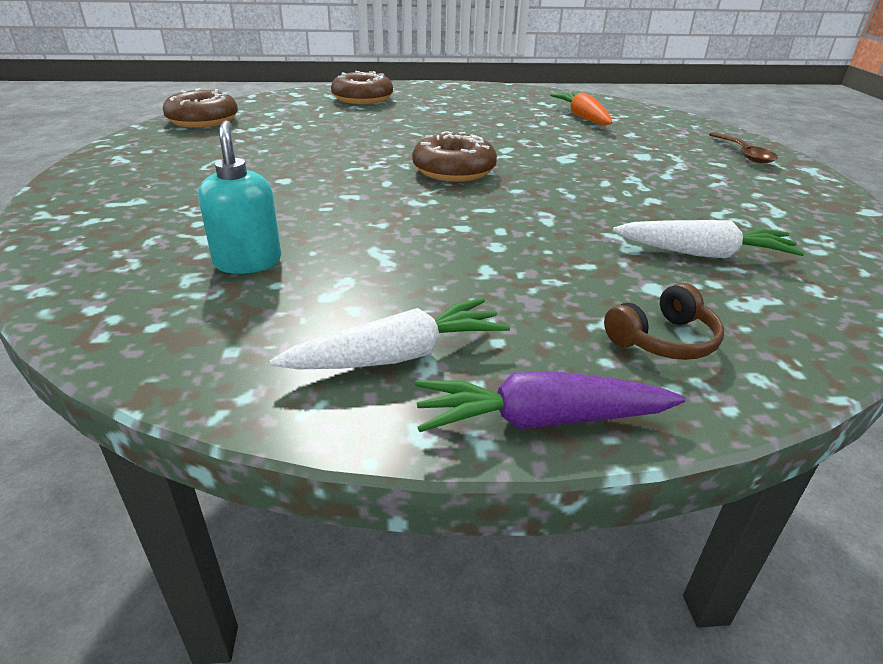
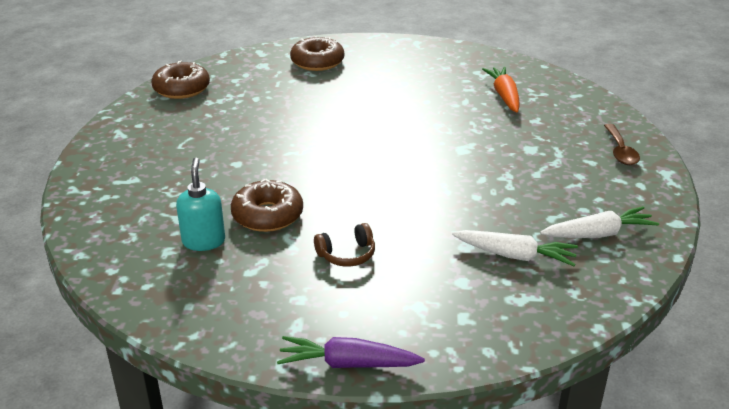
camera: 10 degrees right, 0 degrees up
white carrot [270,298,510,369] -> white carrot moved to [540,206,659,238]
brown donut [412,131,497,182] -> brown donut moved to [231,179,303,232]
brown headphones [604,283,724,360] -> brown headphones moved to [314,223,375,266]

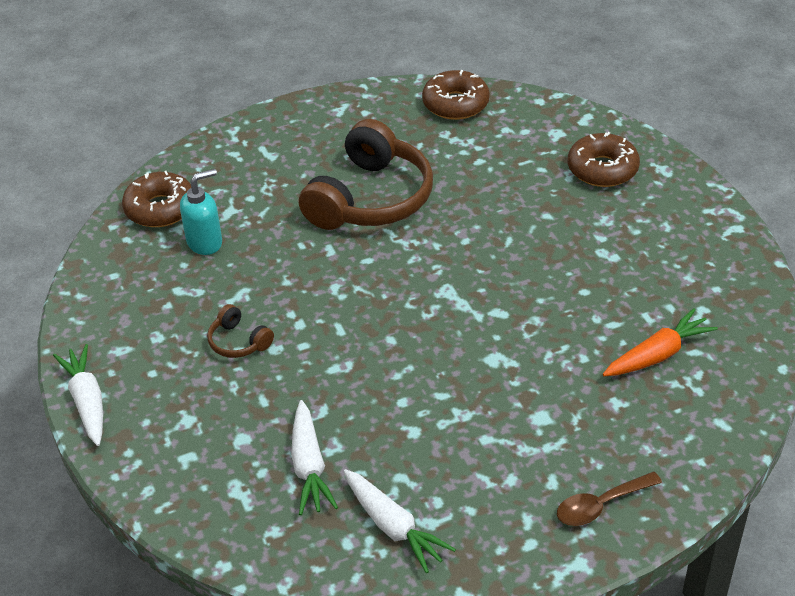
camera: 65 degrees right, 10 degrees up
brown donut [231,179,303,232] -> brown donut moved to [122,171,191,227]
purple carrot [277,336,425,368] -> white carrot [53,344,103,446]
none -> brown headphones [299,119,433,230]

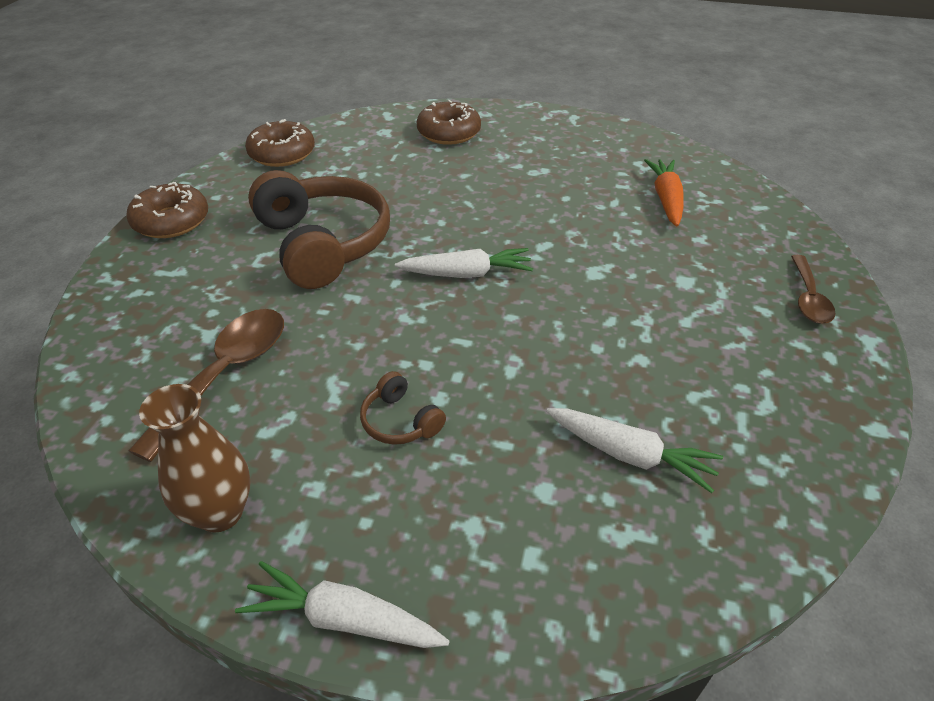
camera: 55 degrees left, 0 degrees up
brown donut [122,171,191,227] -> brown donut moved to [126,182,208,238]
turquoise soap dispenser [180,169,222,255] -> brown spoon [129,309,284,462]
brown headphones [207,304,274,358] -> brown headphones turned 60 degrees clockwise [360,371,446,445]
white carrot [344,469,456,573] -> white carrot moved to [395,248,533,278]
none -> brown vase [139,384,250,533]

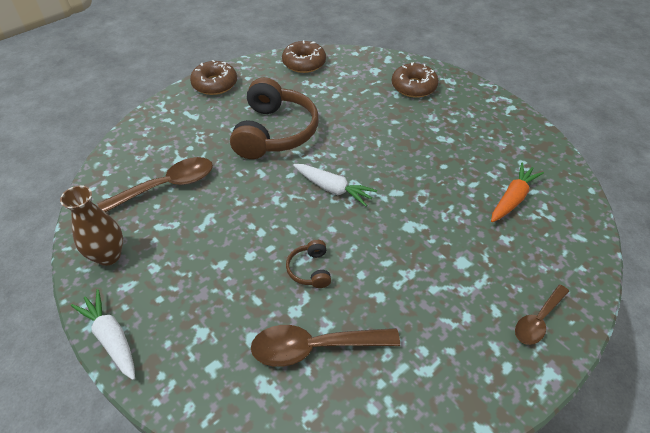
camera: 35 degrees right, 5 degrees up
brown headphones [360,371,446,445] -> brown headphones moved to [286,240,331,288]
white carrot [547,408,723,493] -> brown spoon [251,325,400,367]

